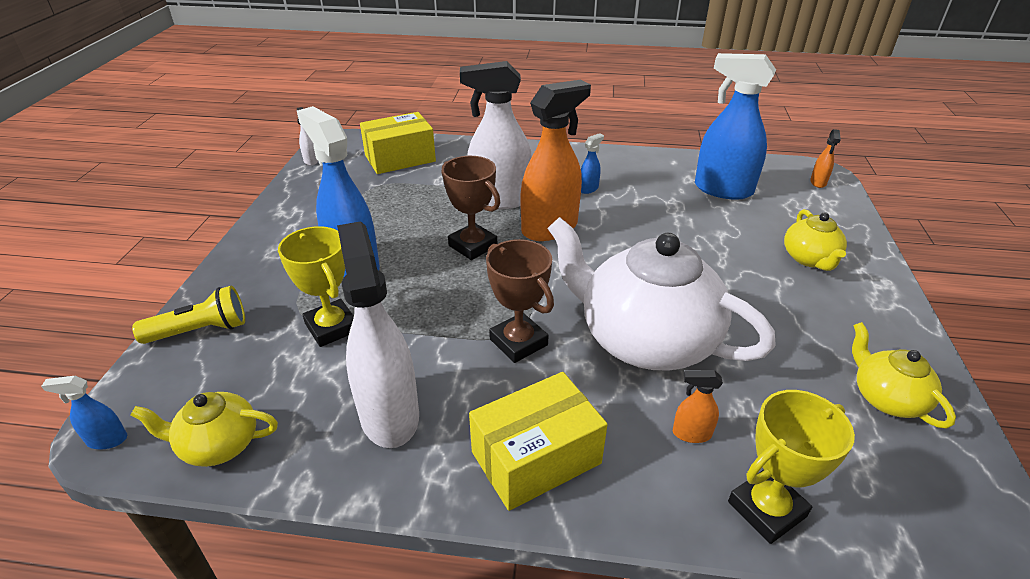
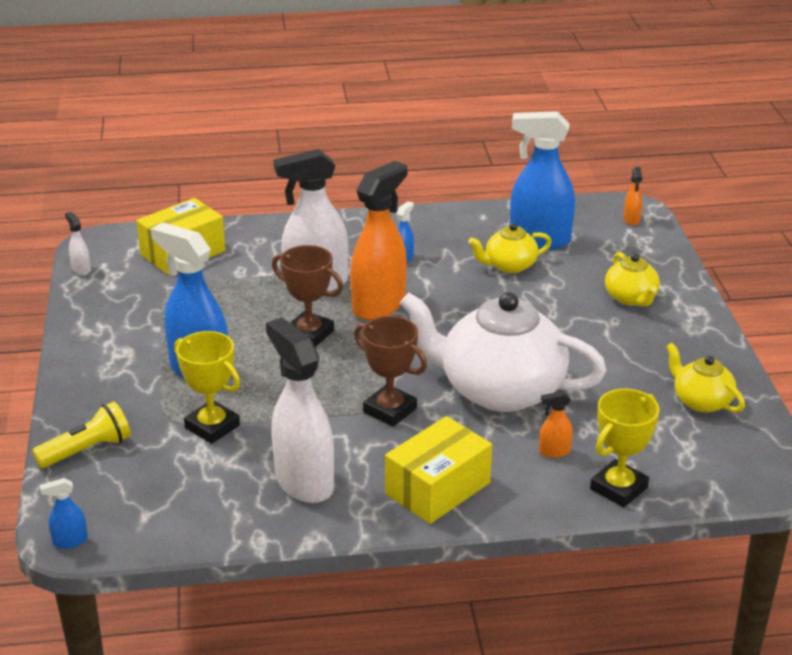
camera: 15 degrees left, 5 degrees down
yellow teapot [130,392,278,467] -> yellow teapot moved to [469,223,552,273]

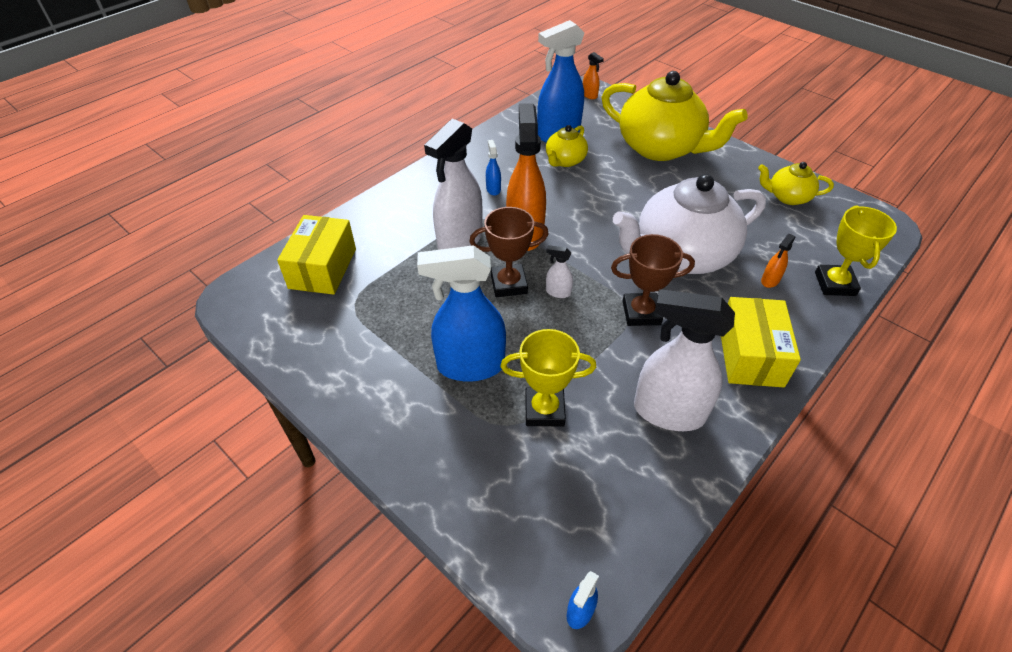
camera: 40 degrees left, 15 degrees up
yellow flashlight [32,401,131,468] -> none
white spray bottle [65,212,91,275] -> white spray bottle moved to [546,245,573,298]
yellow teapot [605,252,660,307] -> yellow teapot [601,71,748,161], size x2.08

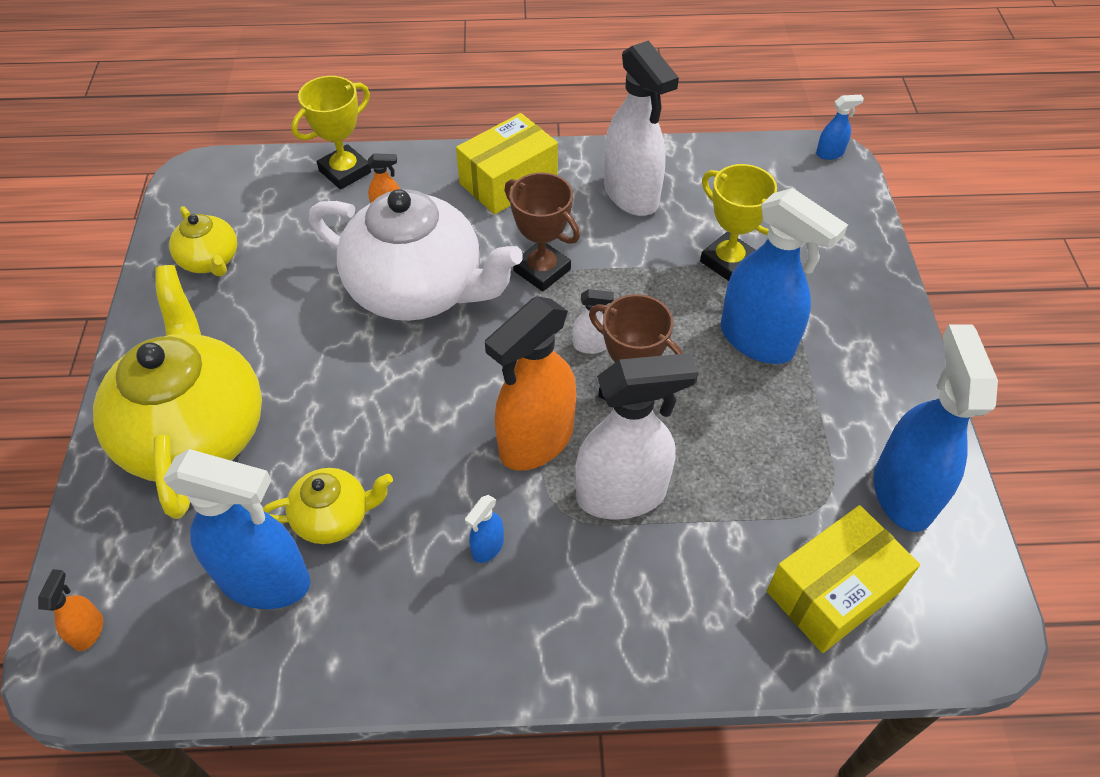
camera: 135 degrees left, 5 degrees up
white spray bottle [546,245,573,298] -> white spray bottle turned 60 degrees counterclockwise [573,289,614,354]
none -> blue spray bottle [874,324,998,532]

